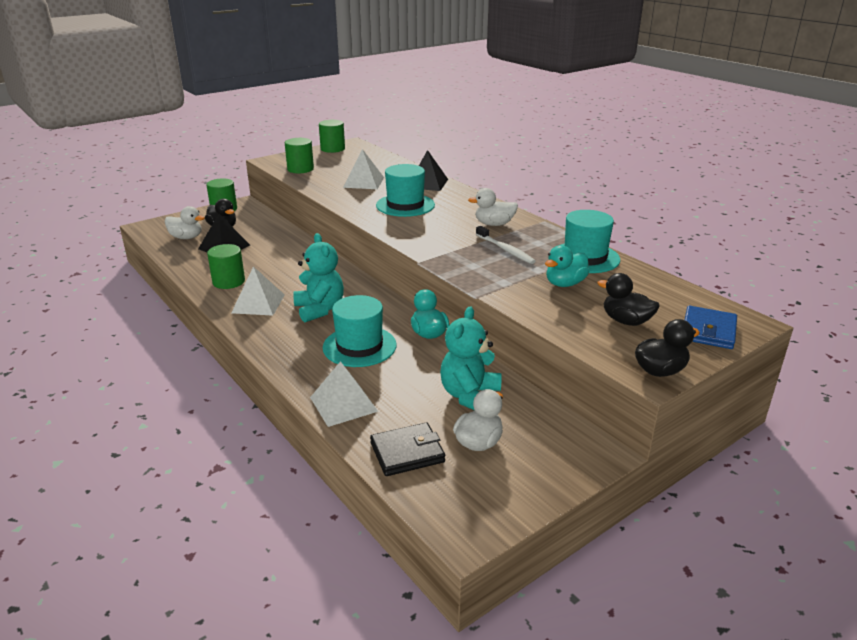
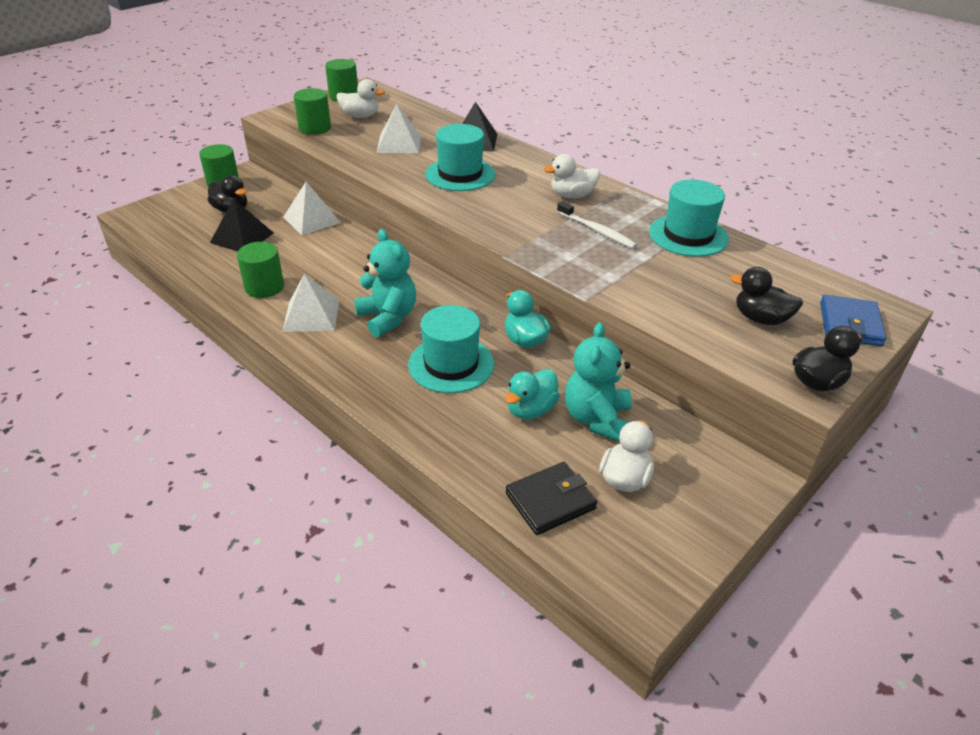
camera: 10 degrees left, 10 degrees up
white duck [165,206,205,239] -> white duck moved to [337,79,385,118]
white pyramid [310,361,378,427] -> white pyramid moved to [283,182,341,235]
turquoise duck [545,245,589,287] -> turquoise duck moved to [505,369,560,419]

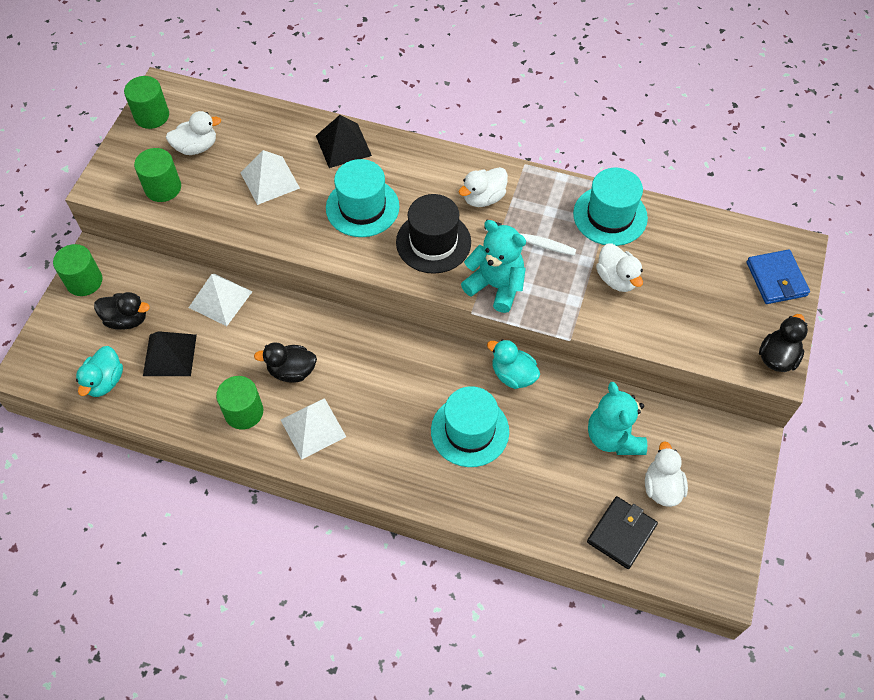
camera: 25 degrees left, 20 degrees up
turquoise teddy bear [354,229,416,337] -> turquoise teddy bear moved to [461,220,526,313]
turquoise duck [505,369,560,419] -> turquoise duck moved to [76,346,123,397]
black duck [730,267,803,325] -> black duck moved to [254,342,317,383]
none -> black hat [396,194,471,274]
none -> white duck [596,244,643,292]

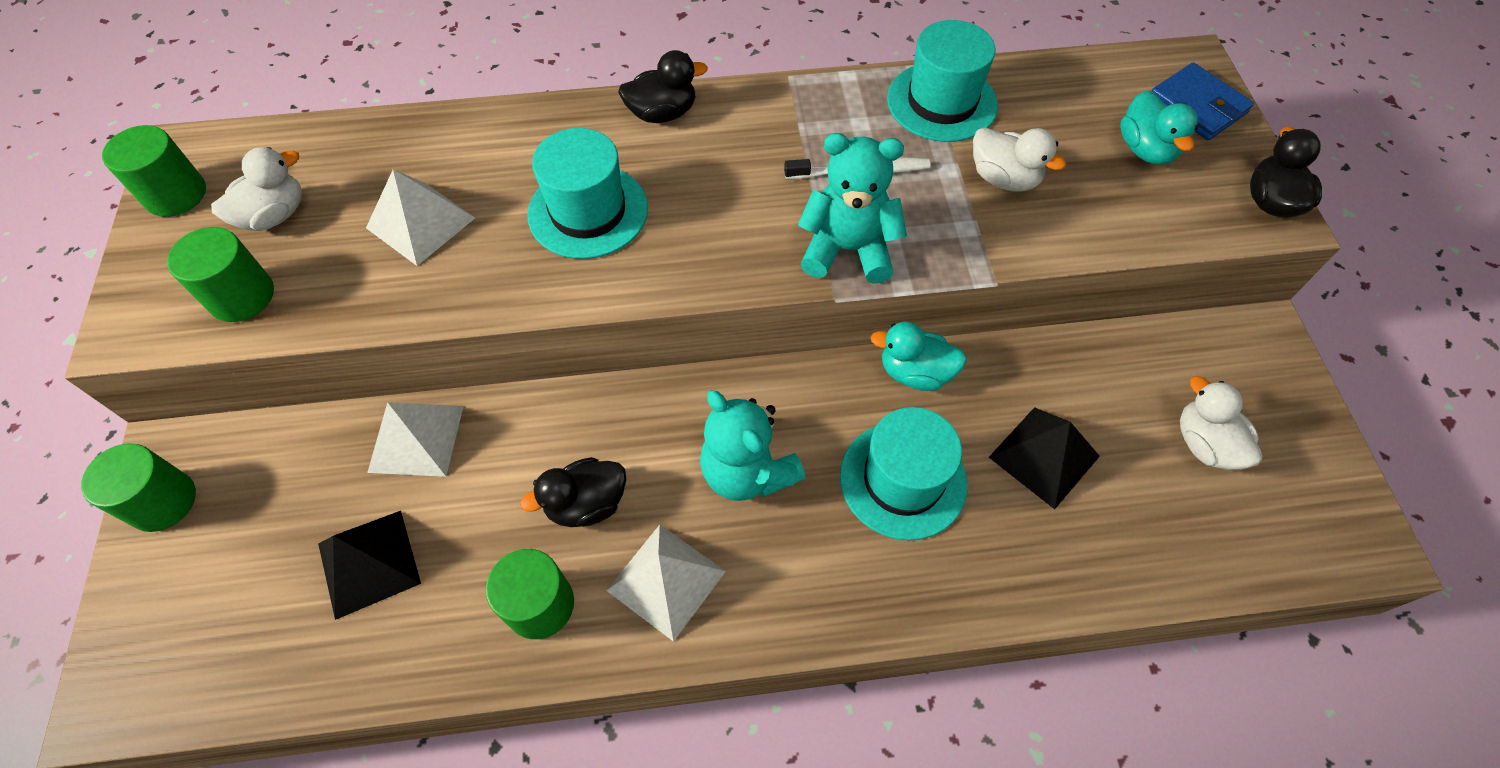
camera: 25 degrees left, 0 degrees up
turquoise duck [76,346,123,397] -> turquoise duck moved to [1120,90,1198,164]
black duck [94,292,150,330] -> black duck moved to [618,50,708,123]
black pyramid [316,115,372,168] -> black pyramid moved to [989,407,1100,509]
black hat [396,194,471,274] -> none
white duck [459,167,508,207] -> none
black wallet [587,496,658,569] -> none
turquoise teddy bear [588,382,647,455] -> turquoise teddy bear moved to [700,390,805,501]

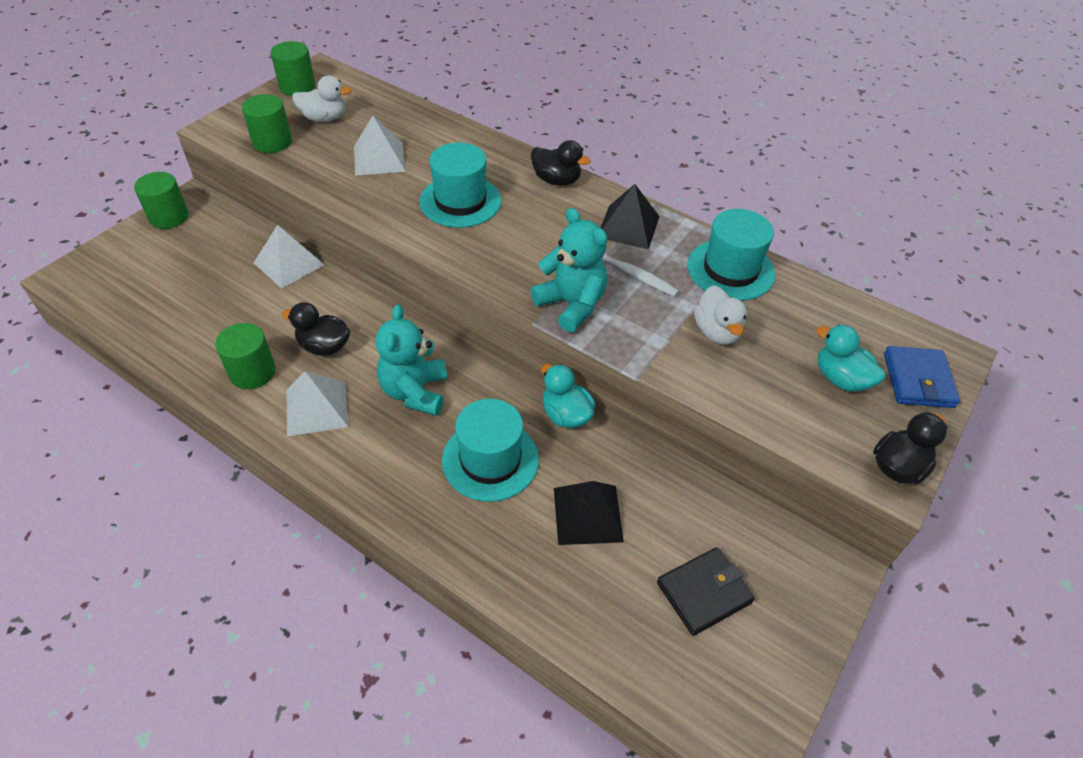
camera: 40 degrees right, 10 degrees down
black pyramid [318,511,421,620] -> black pyramid moved to [600,184,660,249]
turquoise duck [1120,90,1198,164] -> turquoise duck turned 105 degrees clockwise [816,325,886,392]
white duck [1180,376,1262,470] -> black wallet [657,547,755,636]

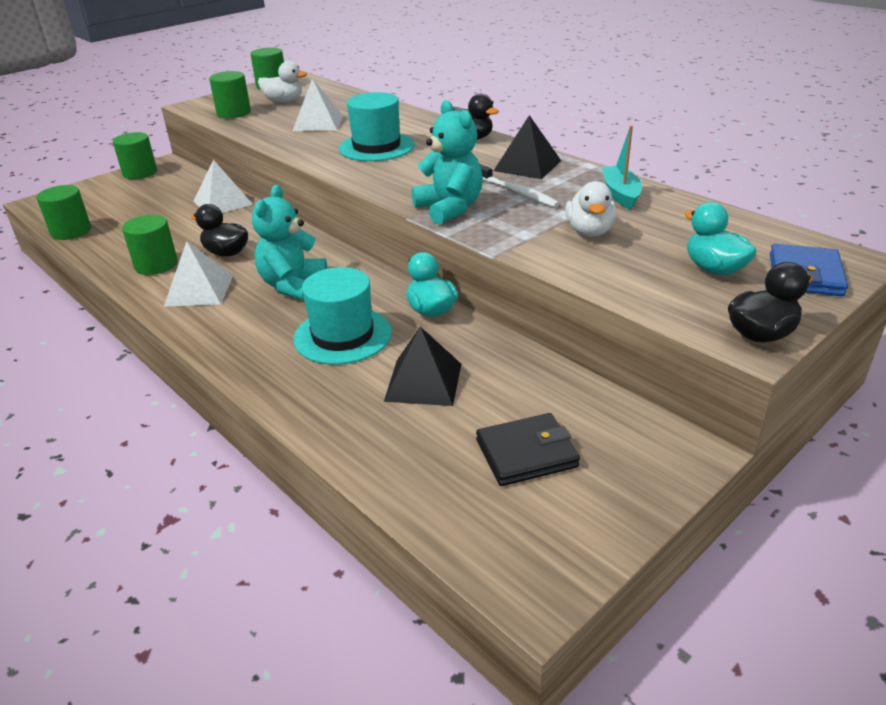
camera: 15 degrees right, 15 degrees down
turquoise hat [687,209,775,301] -> turquoise boat [602,126,642,210]
none -> green cylinder [37,185,91,240]

